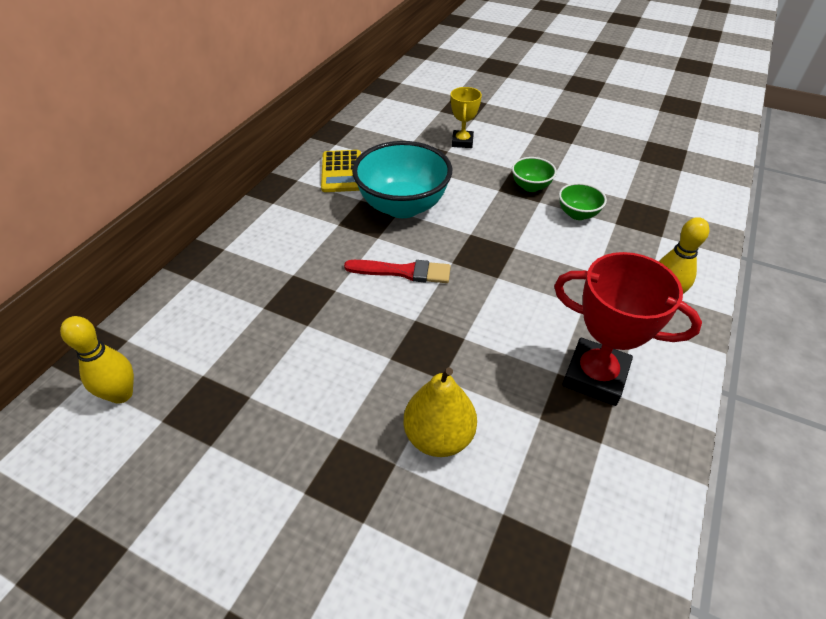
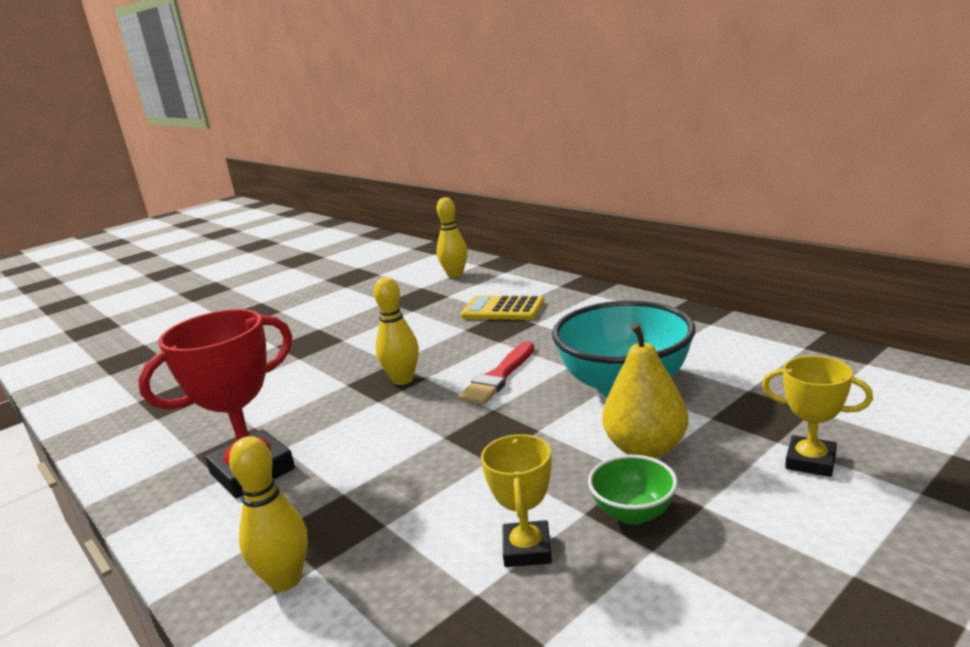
camera: 115 degrees right, 25 degrees down
yellow calculator [321,150,361,192] -> yellow calculator moved to [461,296,544,320]
yellow pear [404,367,477,457] -> yellow pear moved to [602,323,688,458]
green bowl [559,183,607,220] -> yellow trophy [481,434,552,567]
none -> yellow bowling pin [374,277,419,385]

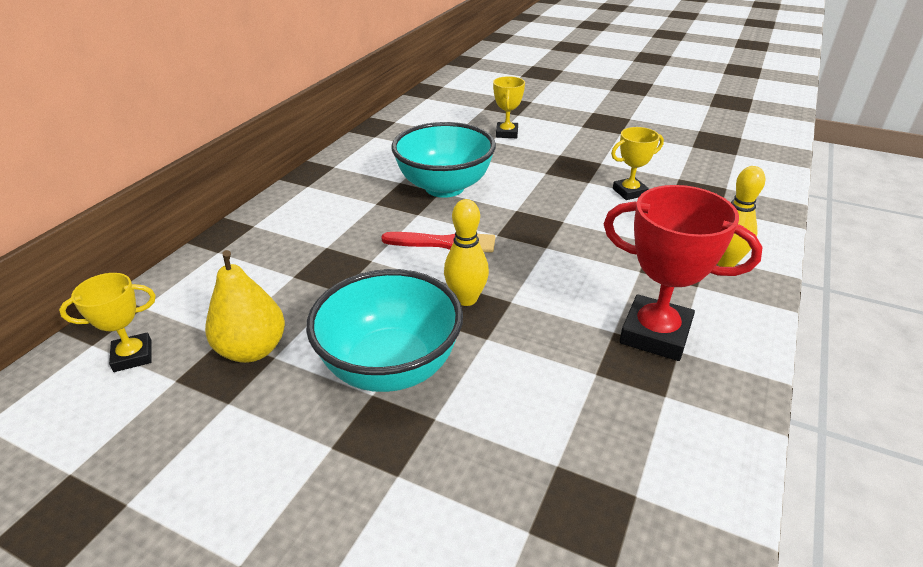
camera: 115 degrees left, 15 degrees up
yellow bowling pin [437,197,468,278] -> yellow trophy [59,273,156,372]
yellow calculator [461,296,544,320] -> none
green bowl [588,455,678,525] -> none
yellow pear [602,323,688,458] -> yellow pear moved to [205,250,285,363]
none -> turquoise bowl [306,269,463,392]

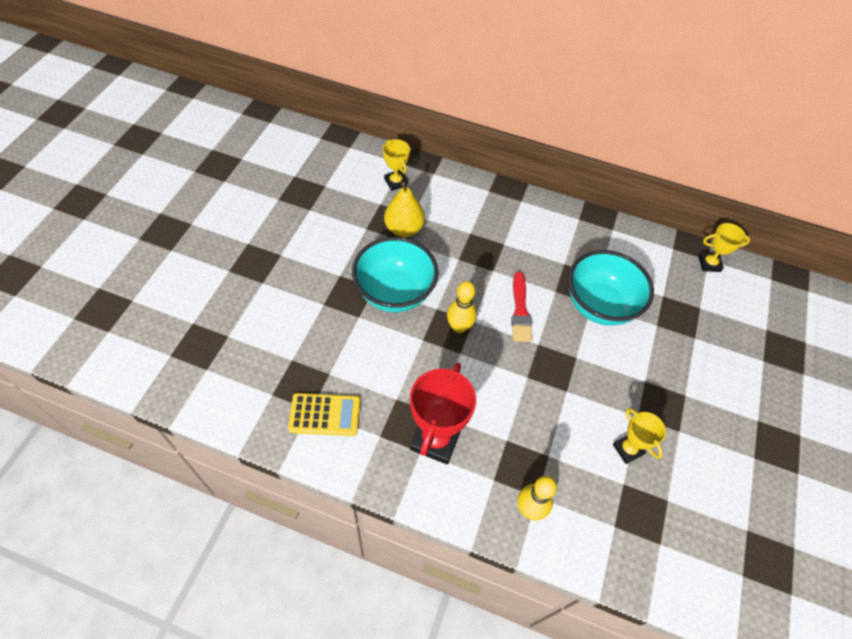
camera: 80 degrees right, 20 degrees up
yellow trophy [493,76,525,138] -> yellow trophy moved to [698,223,750,272]
none -> yellow calculator [288,393,360,436]

